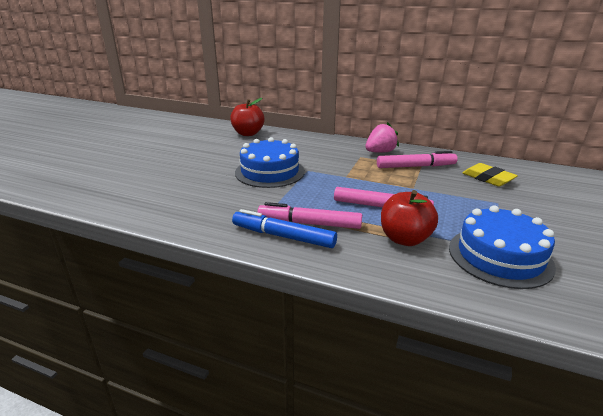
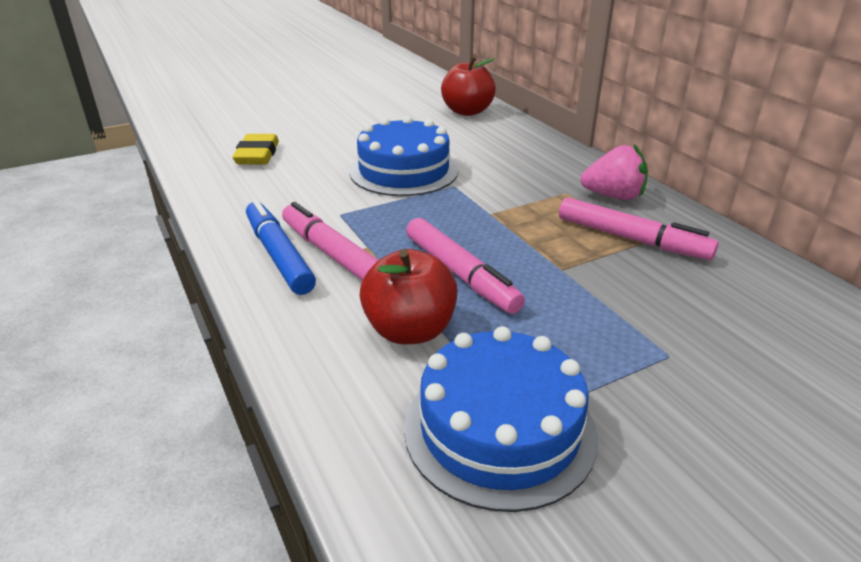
camera: 40 degrees right, 5 degrees up
yellow eraser [463,163,518,187] -> yellow eraser moved to [232,134,279,164]

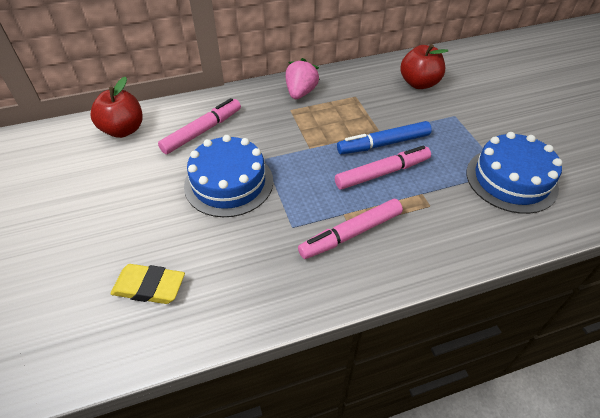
camera: 80 degrees left, 15 degrees up
blue marker [246,199,316,295] -> blue marker moved to [337,121,432,154]
red apple [360,249,458,344] -> red apple moved to [400,44,448,89]
pink marker [559,197,719,260] -> pink marker moved to [158,98,241,154]

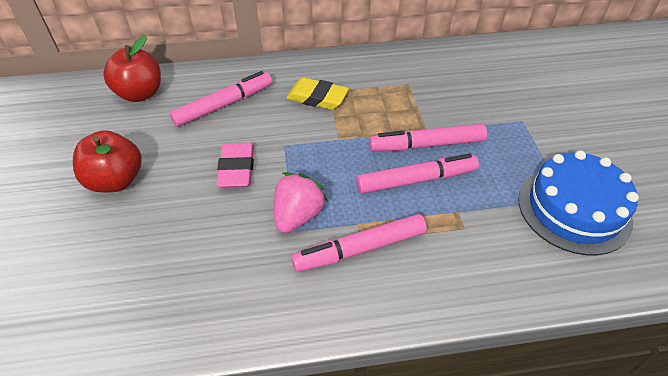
camera: 10 degrees right, 0 degrees up
yellow eraser [111,264,185,304] -> yellow eraser moved to [286,78,349,110]
blue cake [184,135,273,217] -> pink eraser [216,142,254,187]
pink strawberry [285,58,320,99] -> pink strawberry moved to [274,172,328,233]
blue marker [337,121,432,154] -> pink marker [369,124,487,152]
red apple [400,44,448,89] -> red apple moved to [73,131,142,193]

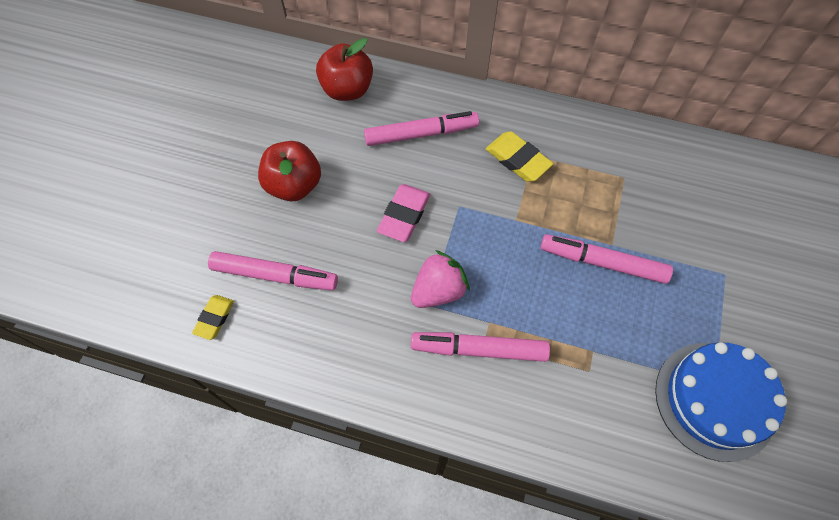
camera: 25 degrees right, 15 degrees up
pink marker [356,154,479,194] -> pink marker moved to [208,251,338,290]
none -> yellow eraser [192,295,234,340]

